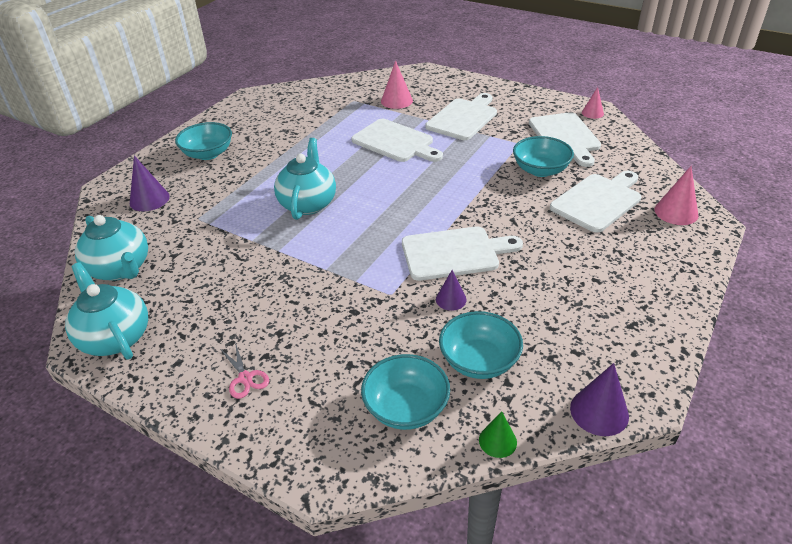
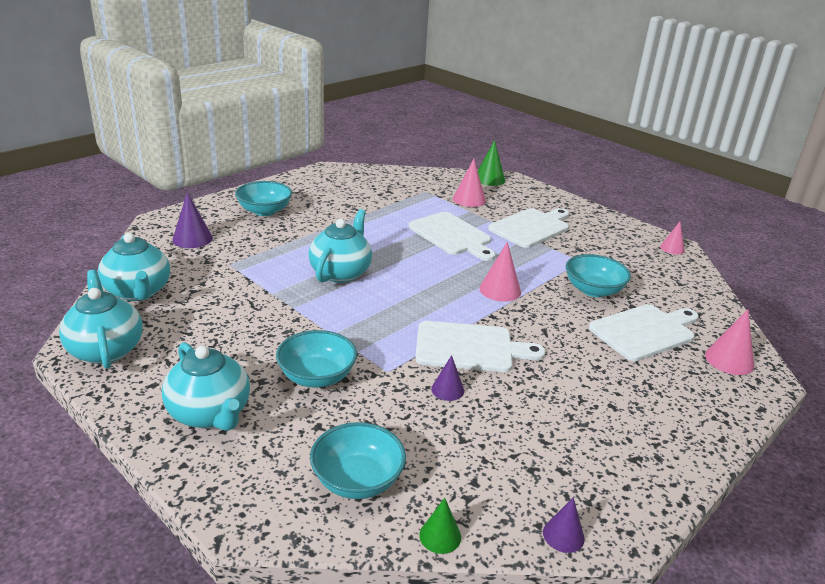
camera: 10 degrees right, 10 degrees down
pink scissors [221,342,269,399] -> turquoise teapot [162,342,250,431]
turquoise bowl [439,311,523,379] -> turquoise bowl moved to [276,330,357,387]
white cutting board [529,112,601,167] -> none
purple cone [570,363,629,436] -> purple cone [543,498,585,553], size x0.64
none -> green cone [478,140,505,186]
none -> pink cone [479,242,521,302]

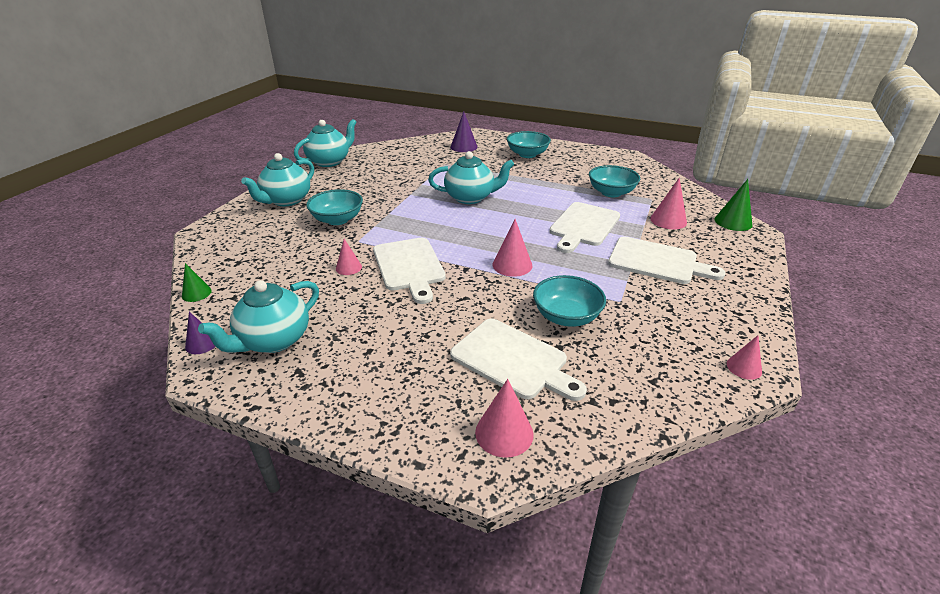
camera: 70 degrees right, 5 degrees up
turquoise teapot [98,233,170,301] -> turquoise teapot moved to [198,280,319,353]
turquoise bowl [310,422,406,499] -> turquoise bowl moved to [589,165,640,197]
purple cone [431,355,464,401] -> pink cone [336,239,362,275]

